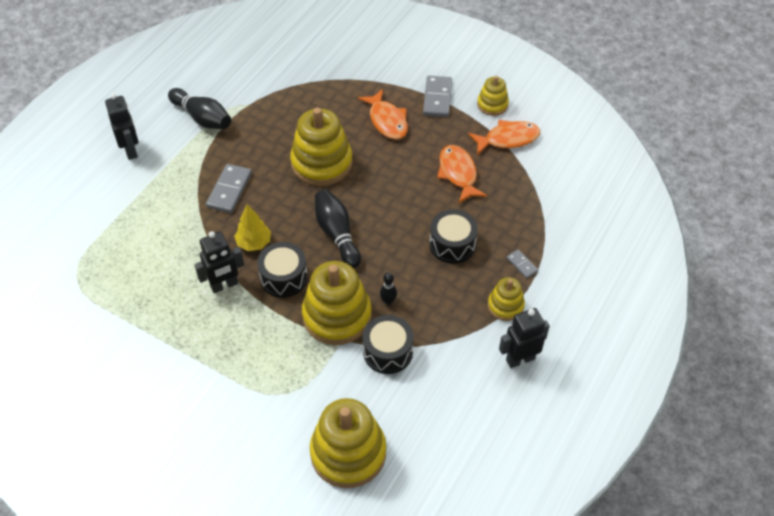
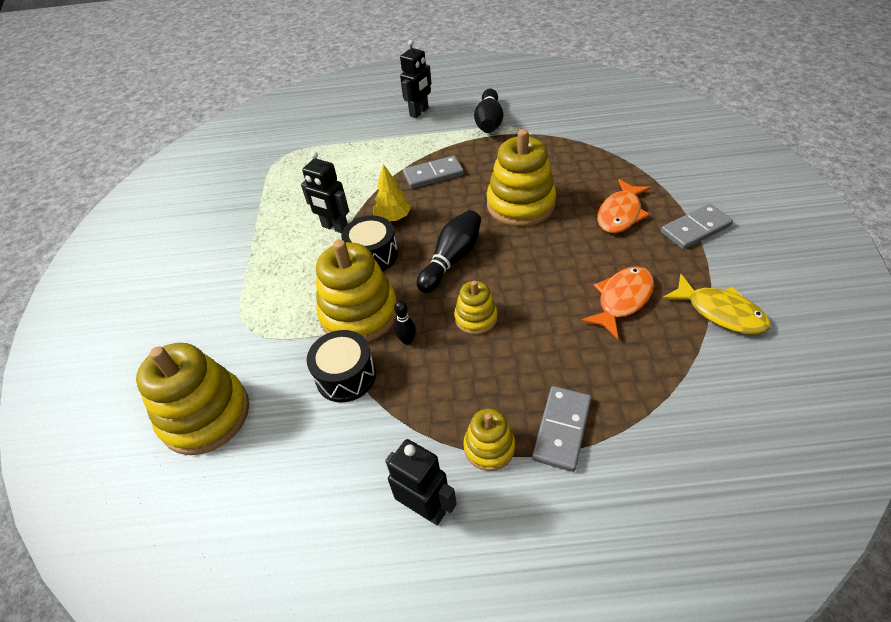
camera: 60 degrees right, 5 degrees down
black drum [429,209,478,264] -> none
orange fish [468,120,541,155] -> yellow fish [662,274,771,335]
yellow stacking toy [477,76,509,116] -> yellow stacking toy moved to [454,281,498,335]
grey domino [507,249,538,279] -> grey domino [532,386,591,472], size x1.87

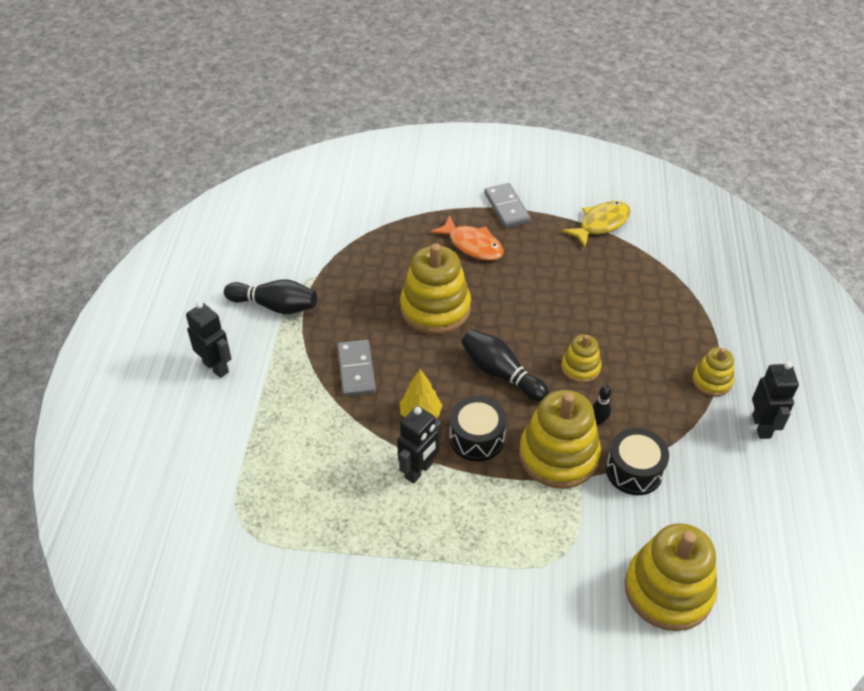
camera: 85 degrees left, 0 degrees up
black robot [385,439,457,525] -> black robot turned 135 degrees clockwise [752,361,799,439]
grey domino [532,386,591,472] -> none
orange fish [581,266,654,339] -> none

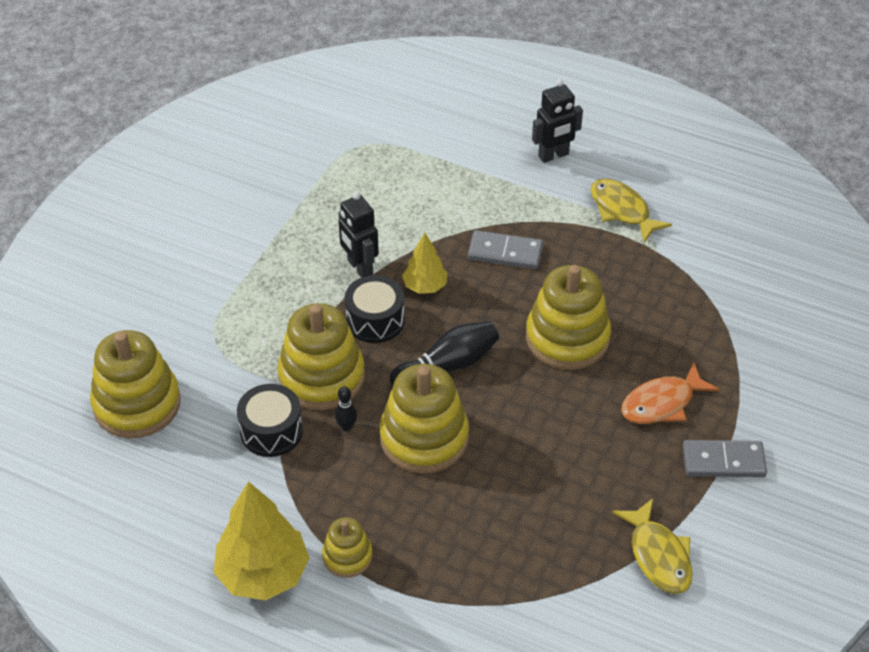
camera: 110 degrees right, 0 degrees up
black bowling pin [224,279,317,314] -> yellow fish [591,179,672,243]
yellow stacking toy [561,334,601,383] -> yellow stacking toy [380,364,469,474], size x1.89
black robot [752,361,799,439] -> yellow tree [213,482,310,600]

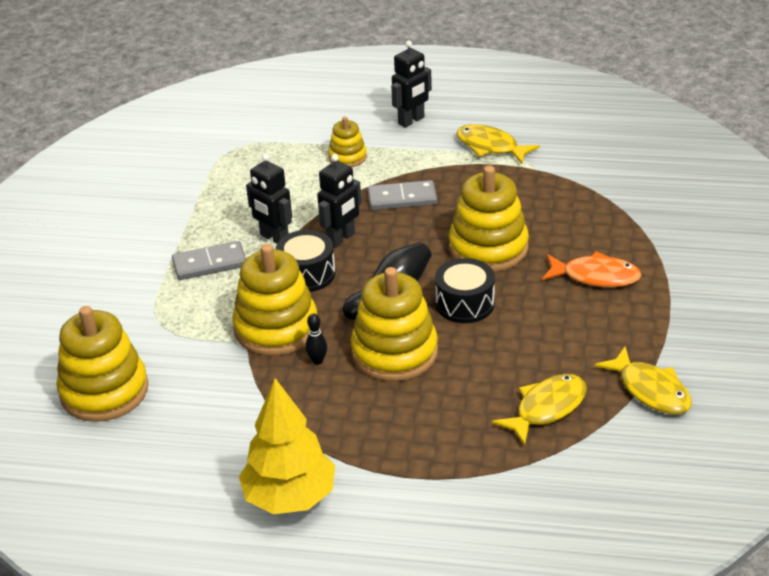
camera: 15 degrees left, 10 degrees down
black drum [237,384,303,457] -> black drum moved to [435,258,495,323]
yellow stacking toy [322,517,372,578] -> yellow stacking toy moved to [328,117,367,167]
yellow tree [402,233,448,294] -> black robot [317,154,361,248]
orange fish [621,363,720,424] -> orange fish turned 120 degrees counterclockwise [542,251,642,287]
grey domino [683,440,767,477] -> grey domino moved to [172,241,246,280]
none -> yellow fish [492,374,587,446]

